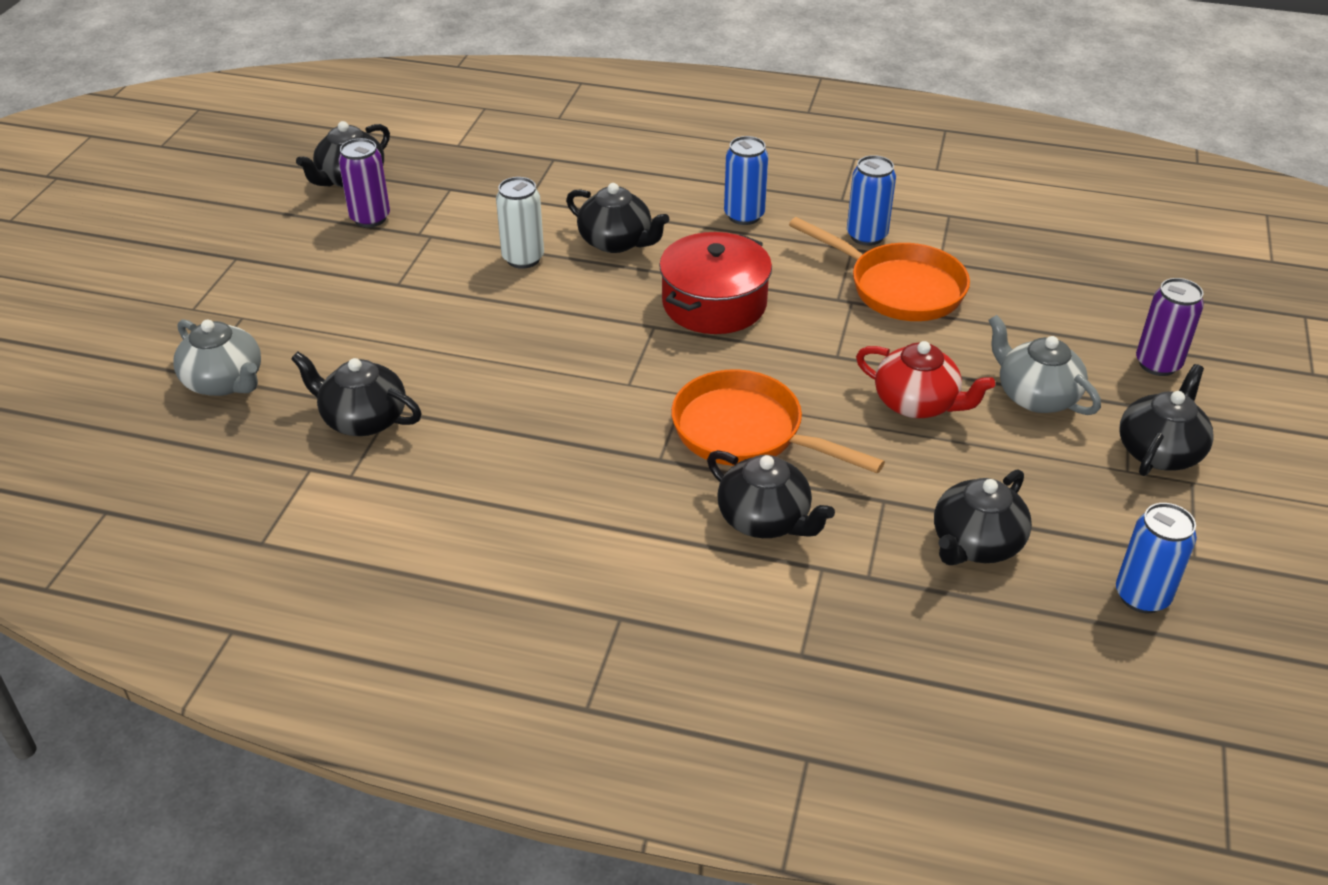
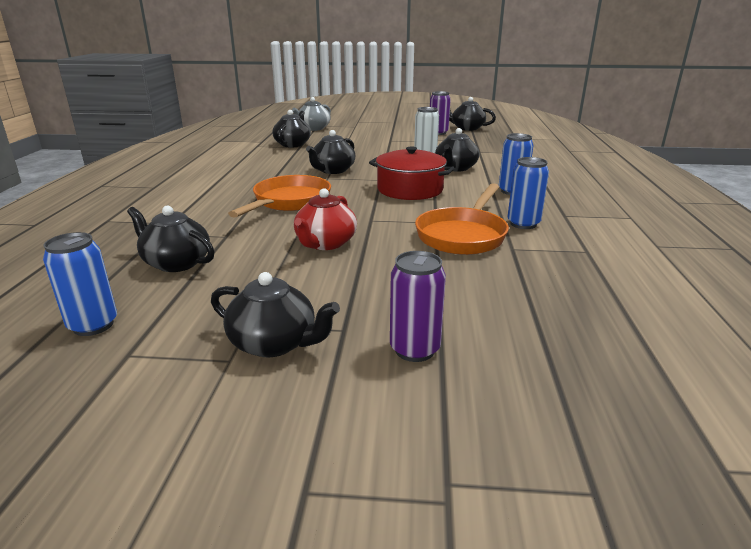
camera: 80 degrees right, 15 degrees down
black teapot [707,450,835,538] -> black teapot moved to [306,130,355,174]
grey teapot [988,315,1101,415] -> none

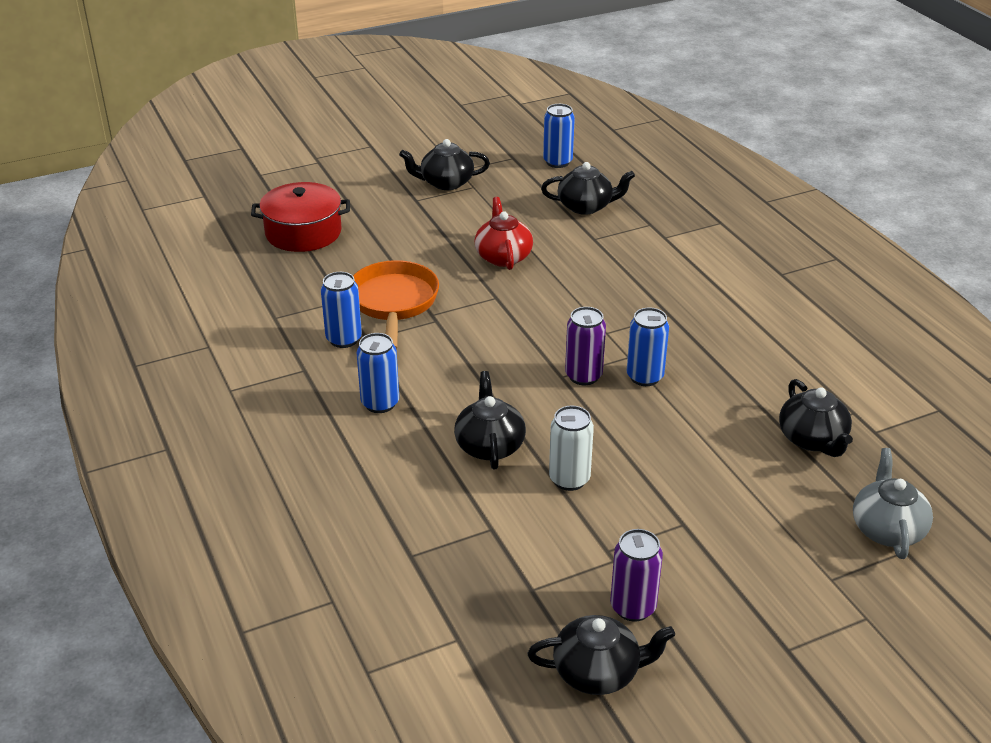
camera: 150 degrees right, 10 degrees up
orange pan [228,175,331,218] -> none
black teapot [306,130,355,174] -> blue can [627,308,669,386]
red pot [369,147,455,200] -> red pot moved to [251,182,350,252]
purple can [390,251,446,362] -> purple can moved to [565,307,606,385]

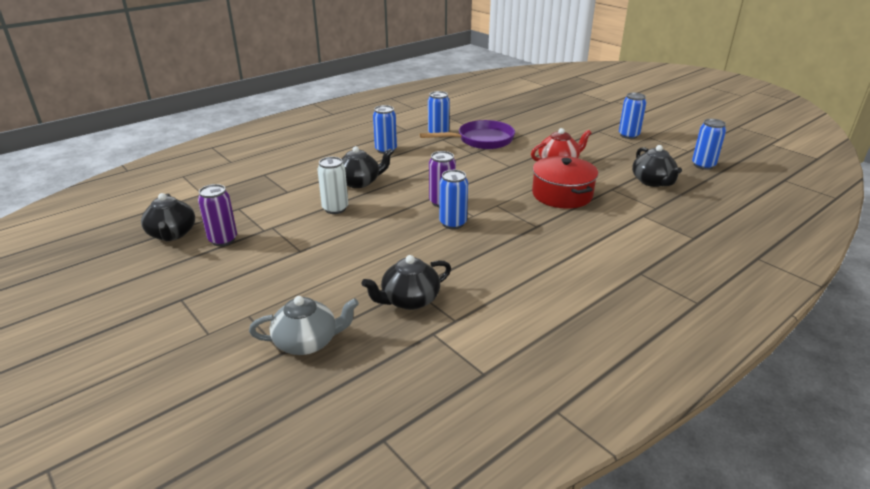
camera: 75 degrees right, 5 degrees down
red pot [251,182,350,252] -> red pot moved to [532,156,598,209]
orange pan [353,260,439,349] -> purple pan [420,120,515,149]
black teapot [399,139,490,190] -> blue can [619,93,646,139]

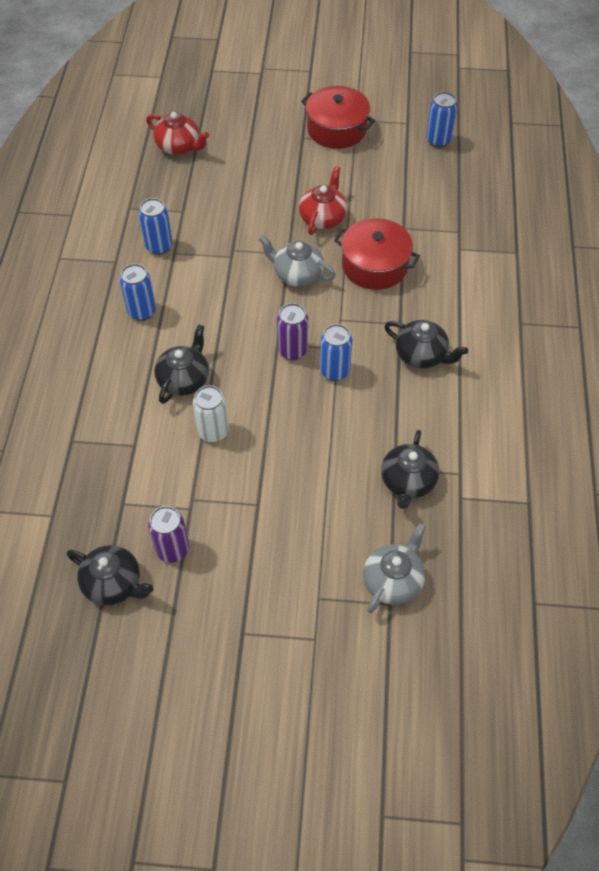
camera: 45 degrees left, 25 degrees up
purple pan [420,120,515,149] -> none
blue can [619,93,646,139] -> red pot [301,86,375,149]
black teapot [632,145,682,187] -> black teapot moved to [384,320,468,369]
none -> red teapot [146,112,209,155]
none -> grey teapot [259,235,336,287]

